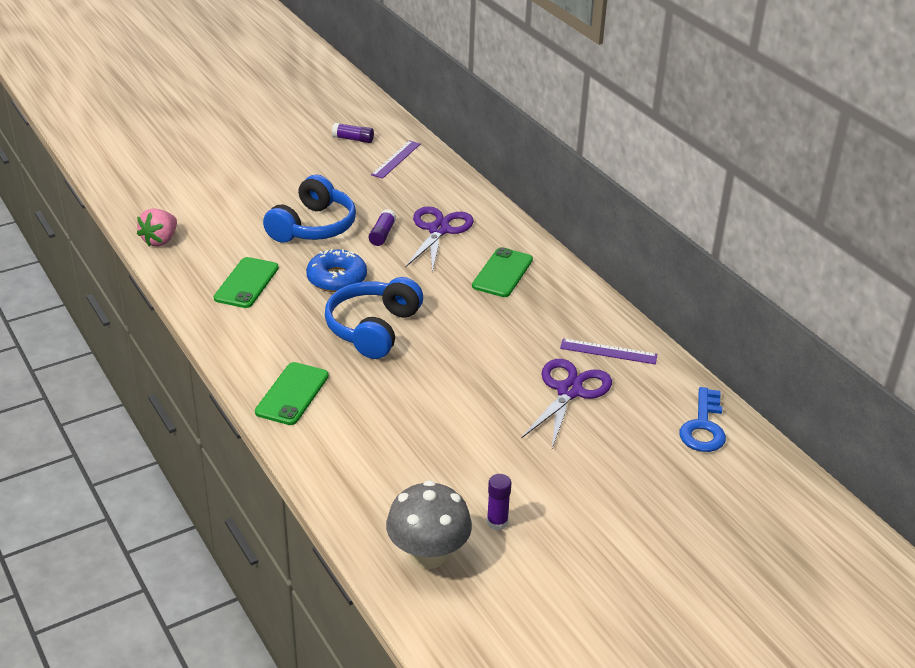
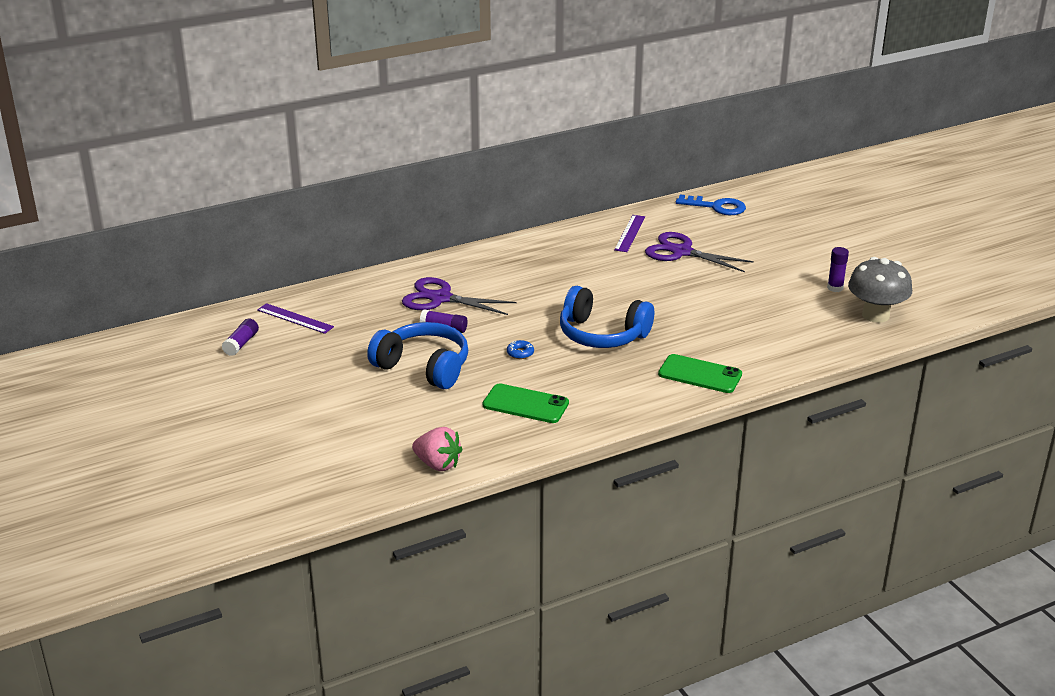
camera: 85 degrees left, 5 degrees down
blue donut [306,249,367,292] -> blue donut [507,340,534,359], size x0.46
green phone [472,247,533,297] -> none

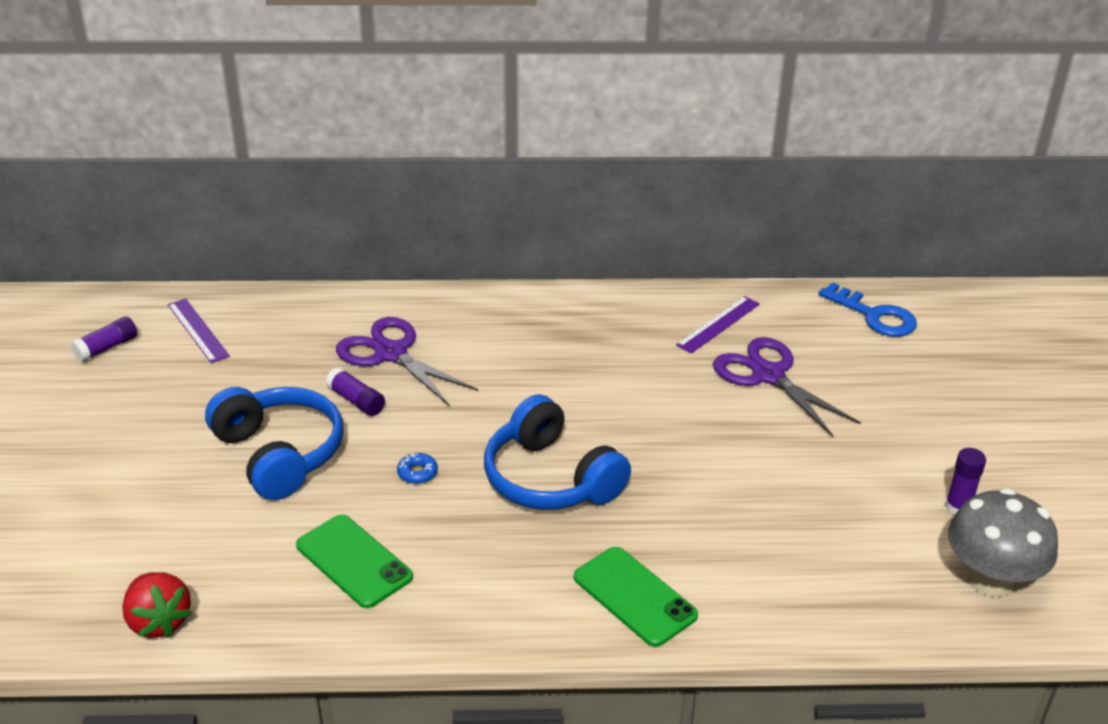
camera: 25 degrees right, 5 degrees up
pink strawberry [412,427,463,471] -> red strawberry [122,572,192,638]

